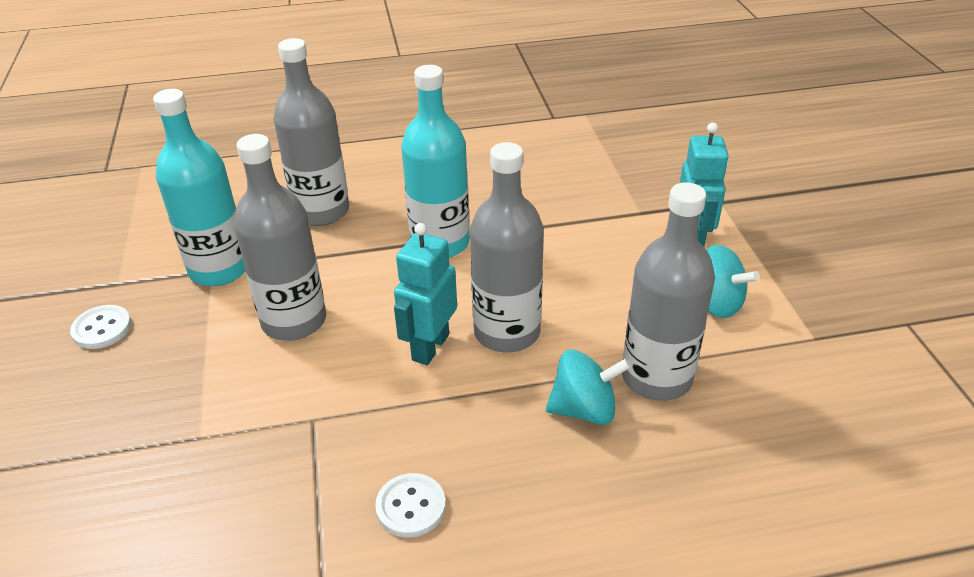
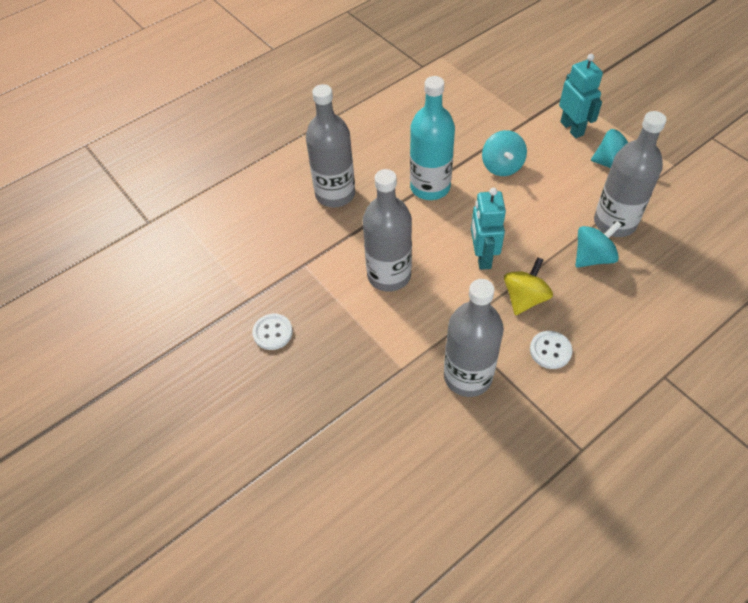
camera: 25 degrees left, 15 degrees up
turquoise bottle [153,89,245,286] -> none
grey bottle [470,142,544,353] -> grey bottle moved to [444,279,504,397]
none -> turquoise spinning top [482,130,527,176]
none -> yellow spinning top [504,257,553,315]

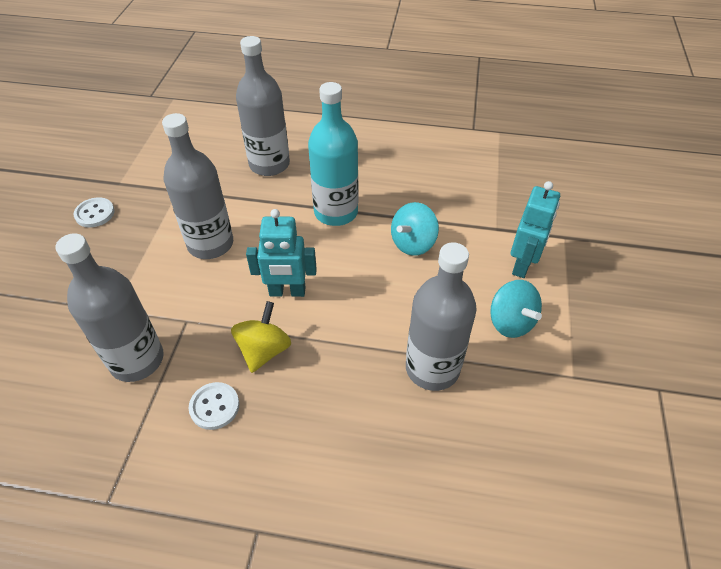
camera: 45 degrees right, 5 degrees down
turquoise robot [471,188,506,270] -> turquoise robot turned 135 degrees counterclockwise [246,209,317,297]
yellow spinning top [504,257,553,315] -> yellow spinning top turned 60 degrees counterclockwise [231,301,291,373]
turquoise spinning top [575,221,622,268] -> none

